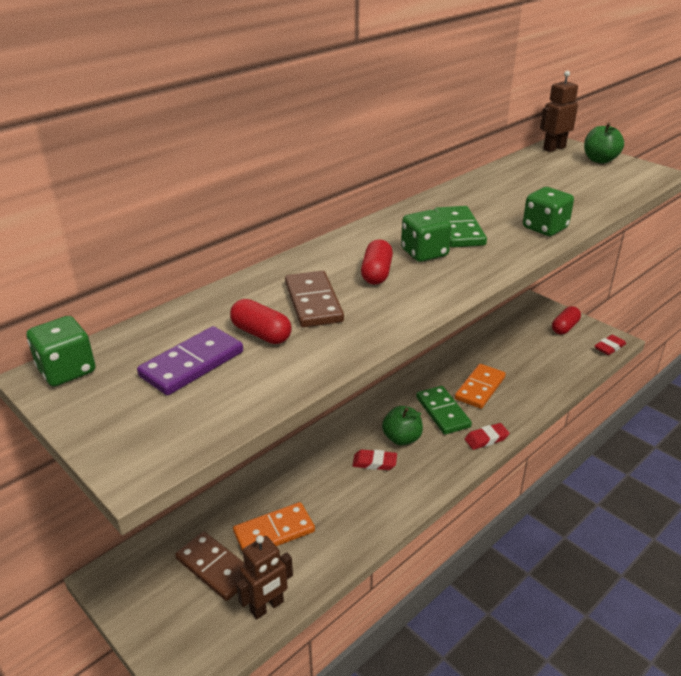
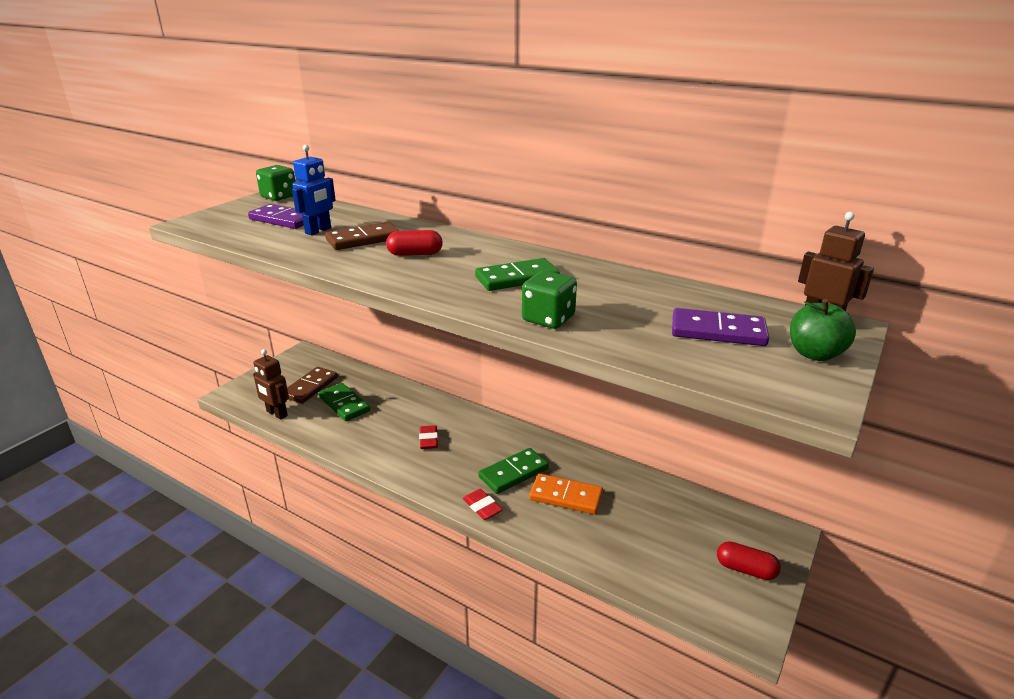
camera: 75 degrees right, 5 degrees down
red capsule [230,299,292,344] -> blue robot [292,145,336,235]
orange domino [233,502,315,552] -> green domino [318,383,370,421]
green apple [382,406,423,446] -> none
green dice [401,210,451,262] -> none
red eraser [594,335,626,355] -> none
none -> purple domino [672,308,769,346]

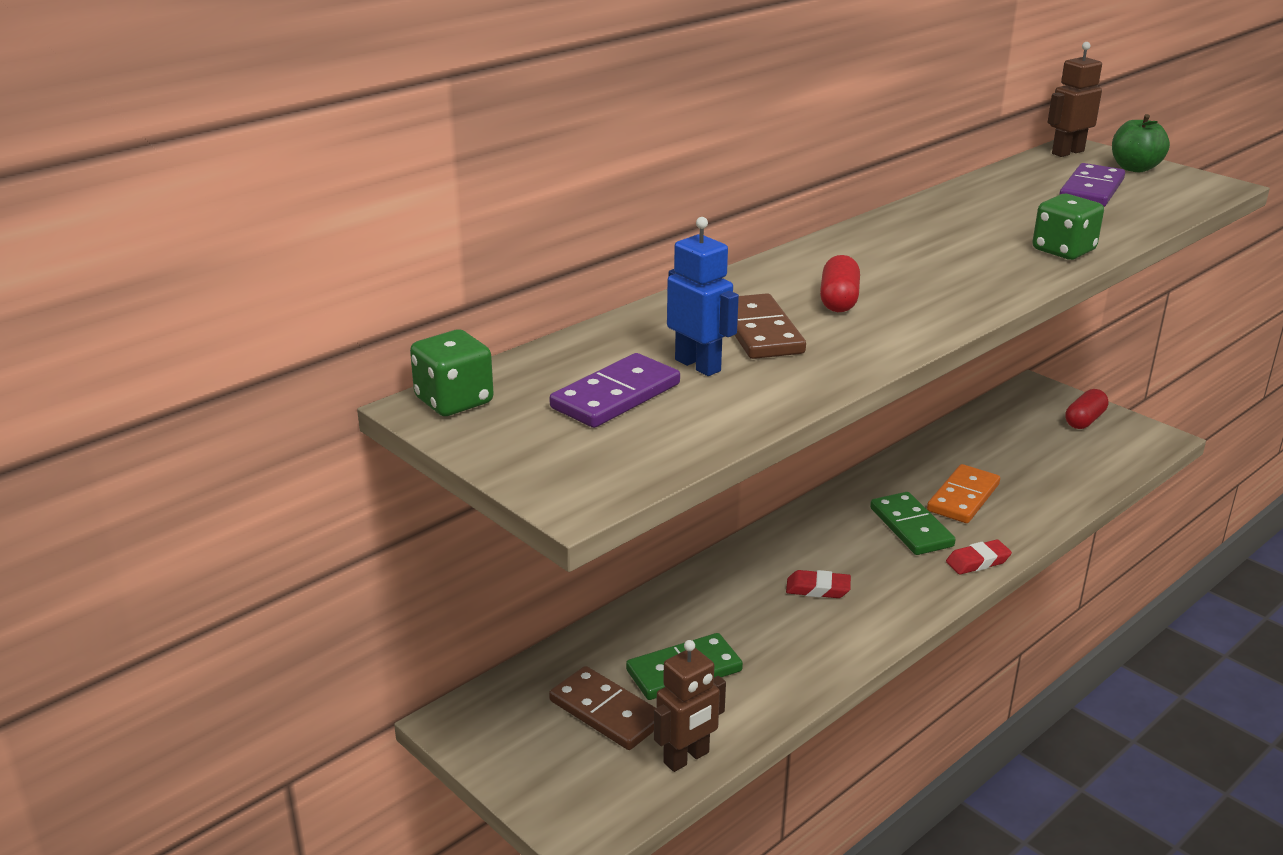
camera: 75 degrees left, 0 degrees up
green domino [475,258,560,291] -> none

